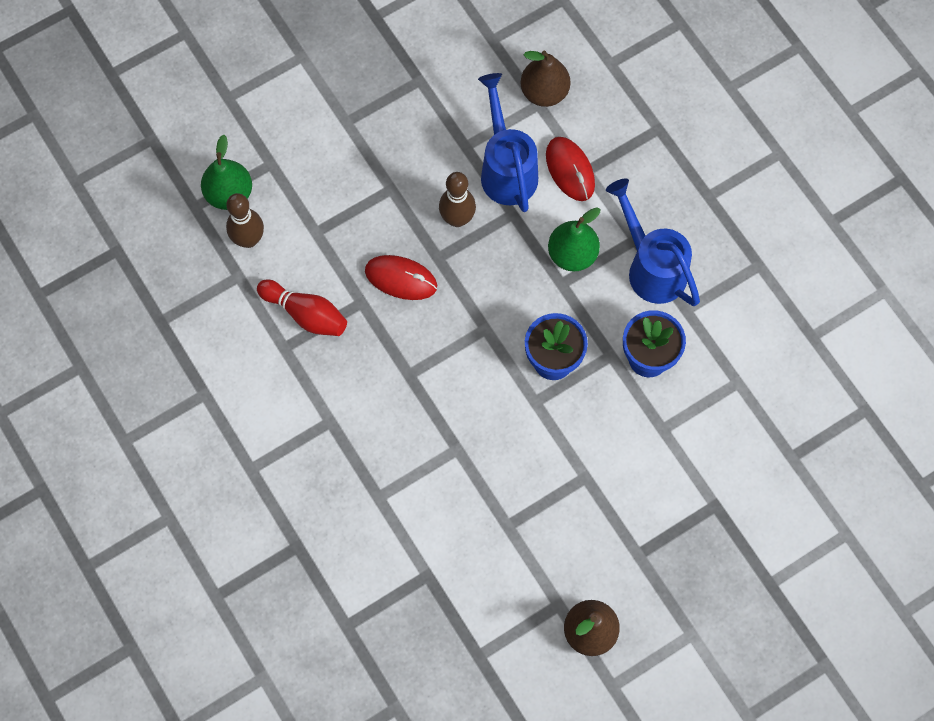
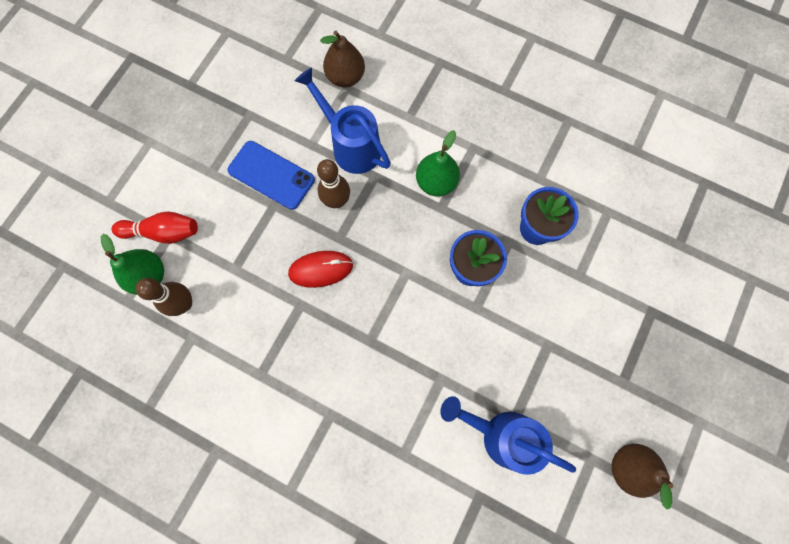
camera: 30 degrees left, 5 degrees up
red bowling pin [257,279,347,336] -> red bowling pin moved to [112,211,198,244]
red mouse [546,137,595,201] -> none
blue watering can [606,178,700,306] -> blue watering can moved to [440,396,576,475]
none -> blue phone [227,141,315,210]

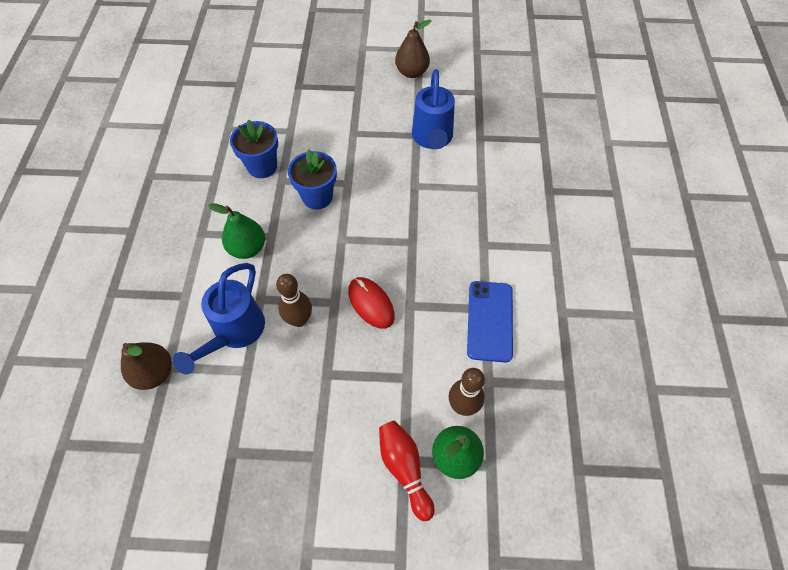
camera: 115 degrees left, 15 degrees down
blue phone [227,141,315,210] -> blue phone moved to [467,281,513,363]

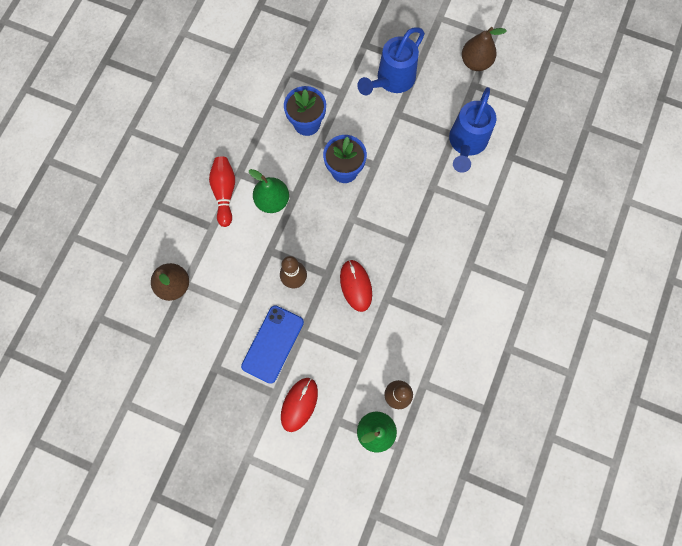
camera: 20 degrees right, 15 degrees up
blue watering can [173,263,265,374] -> blue watering can moved to [357,27,425,95]
red bowling pin [379,420,434,521] -> red bowling pin moved to [209,157,235,227]
blue phone [467,281,513,363] -> blue phone moved to [241,305,304,384]
none -> red mouse [281,378,318,432]

